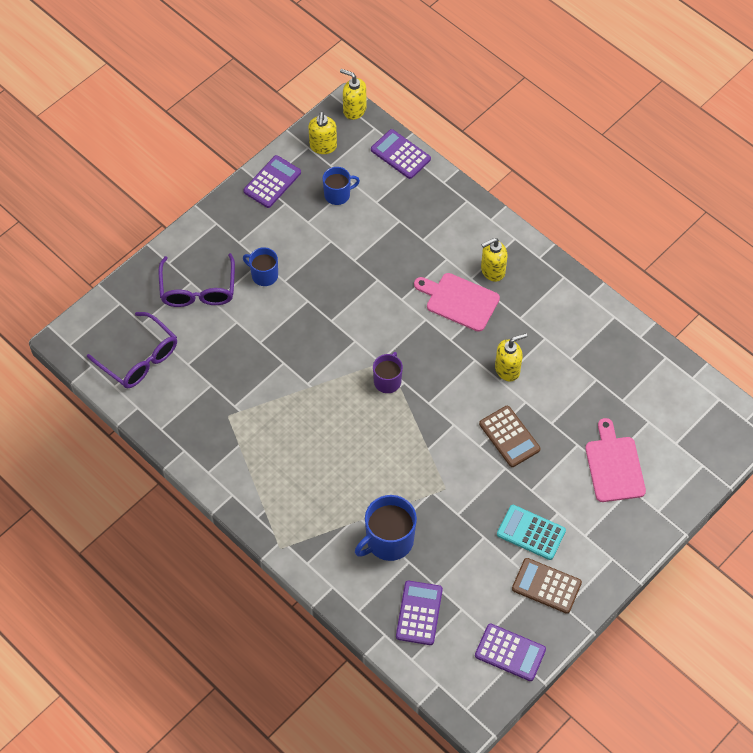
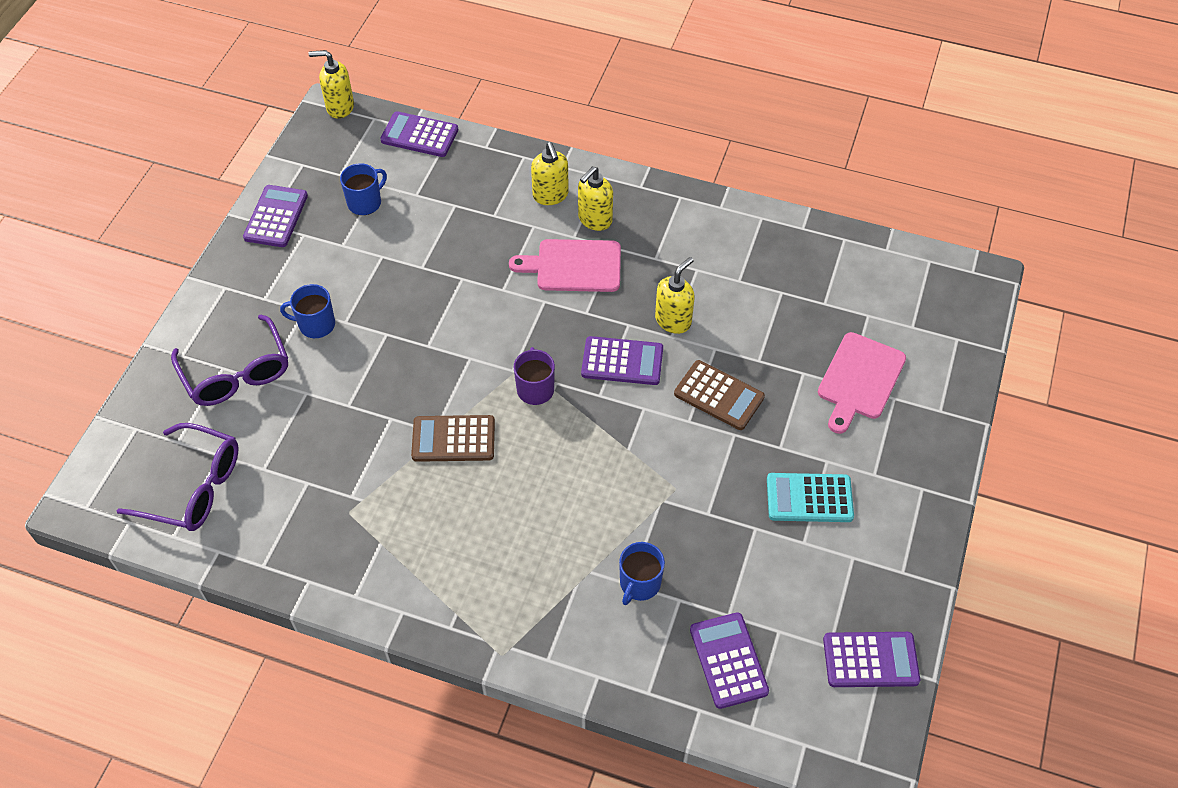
camera: 25 degrees left, 5 degrees down
yellow soap dispenser [308,112,337,154] -> yellow soap dispenser moved to [531,142,569,205]
blue mug [355,495,417,561] -> blue mug [619,542,665,605], size x0.61
brown calculator [512,558,582,614] -> brown calculator moved to [411,415,495,462]
pink cutting board [585,418,646,502] -> pink cutting board turned 120 degrees counterclockwise [818,332,906,434]
none -> purple calculator [581,336,663,385]

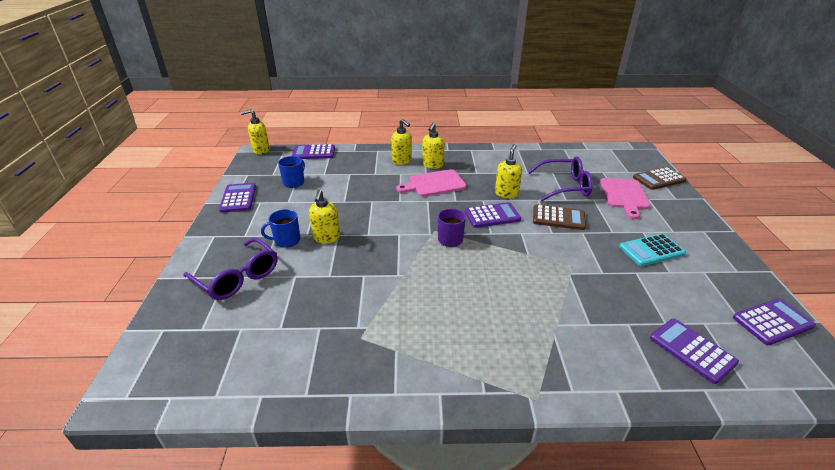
camera: 20 degrees left, 20 degrees down
purple glasses [117,423,239,531] -> purple glasses moved to [528,157,593,201]
brown calculator [411,415,495,462] -> brown calculator moved to [633,167,687,190]
blue mug [619,542,665,605] -> none
none -> yellow soap dispenser [309,190,340,243]

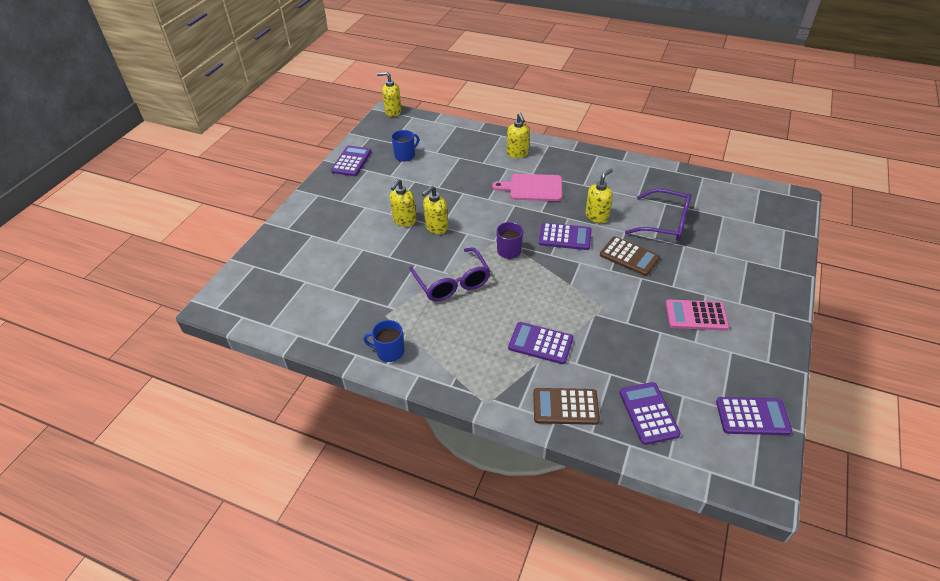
camera: 25 degrees right, 10 degrees up
purple glasses [184,238,277,300] -> purple glasses moved to [409,247,490,301]
blue mug [261,209,300,248] -> blue mug moved to [363,320,405,362]
purple calculator [292,144,335,159] -> purple calculator moved to [508,322,573,364]
yellow soap dispenser [422,123,445,169] -> yellow soap dispenser moved to [422,186,448,234]
pink cutting board [600,178,650,219] -> none
turquoise calculator [619,233,686,266] -> pink calculator [666,299,729,331]
brown calculator [633,167,687,190] -> brown calculator moved to [533,388,600,425]

